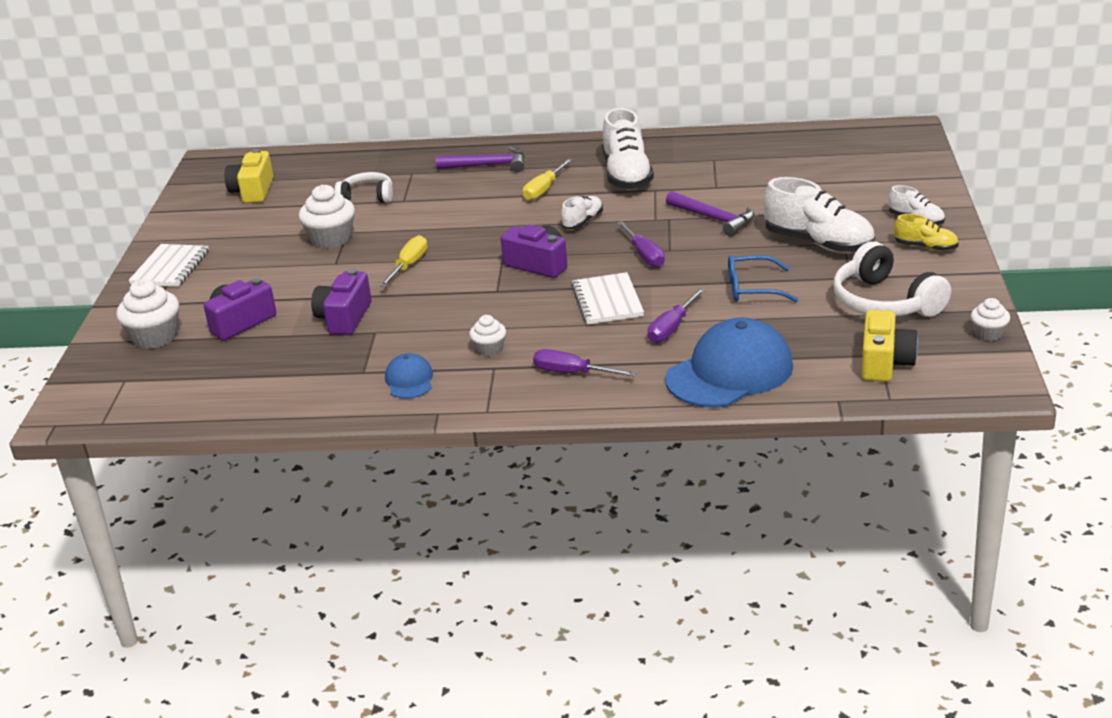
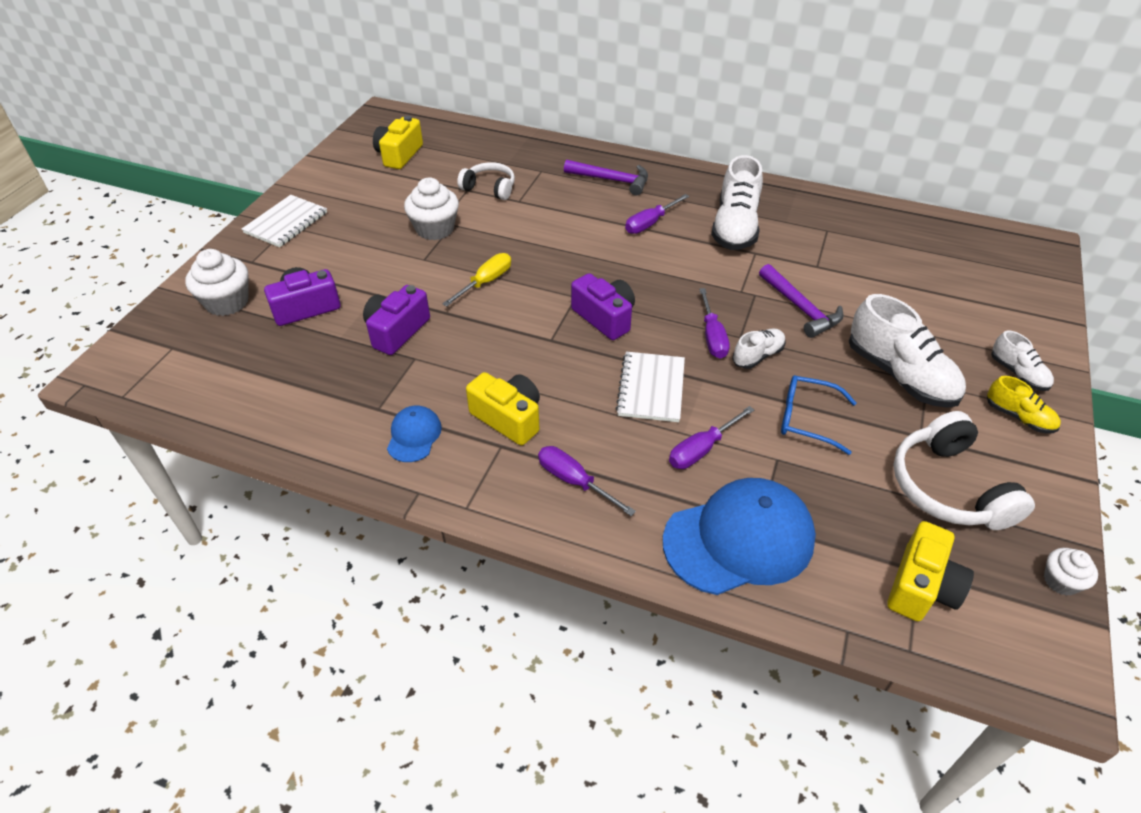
camera: 15 degrees right, 15 degrees up
white cupcake [469,315,506,357] -> yellow camera [466,372,540,446]
yellow screwdriver [523,159,573,201] -> purple screwdriver [625,194,689,234]
white shoe [561,196,603,229] -> white shoe moved to [732,328,786,369]

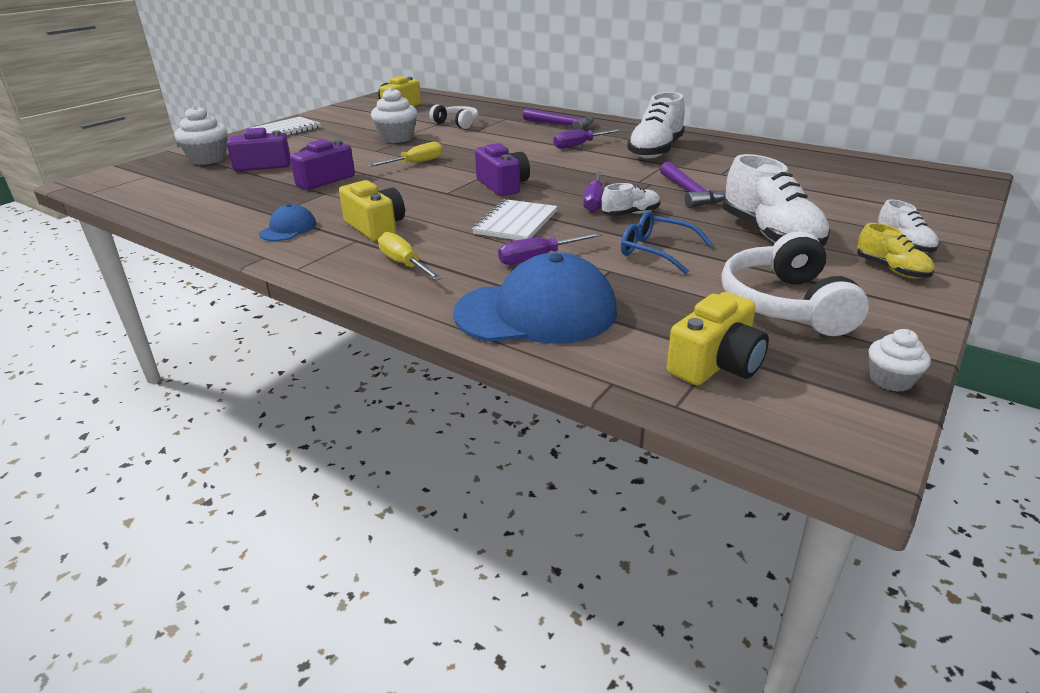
camera: 15 degrees right, 15 degrees down
purple screwdriver [538,446,636,516] -> yellow screwdriver [378,232,442,281]

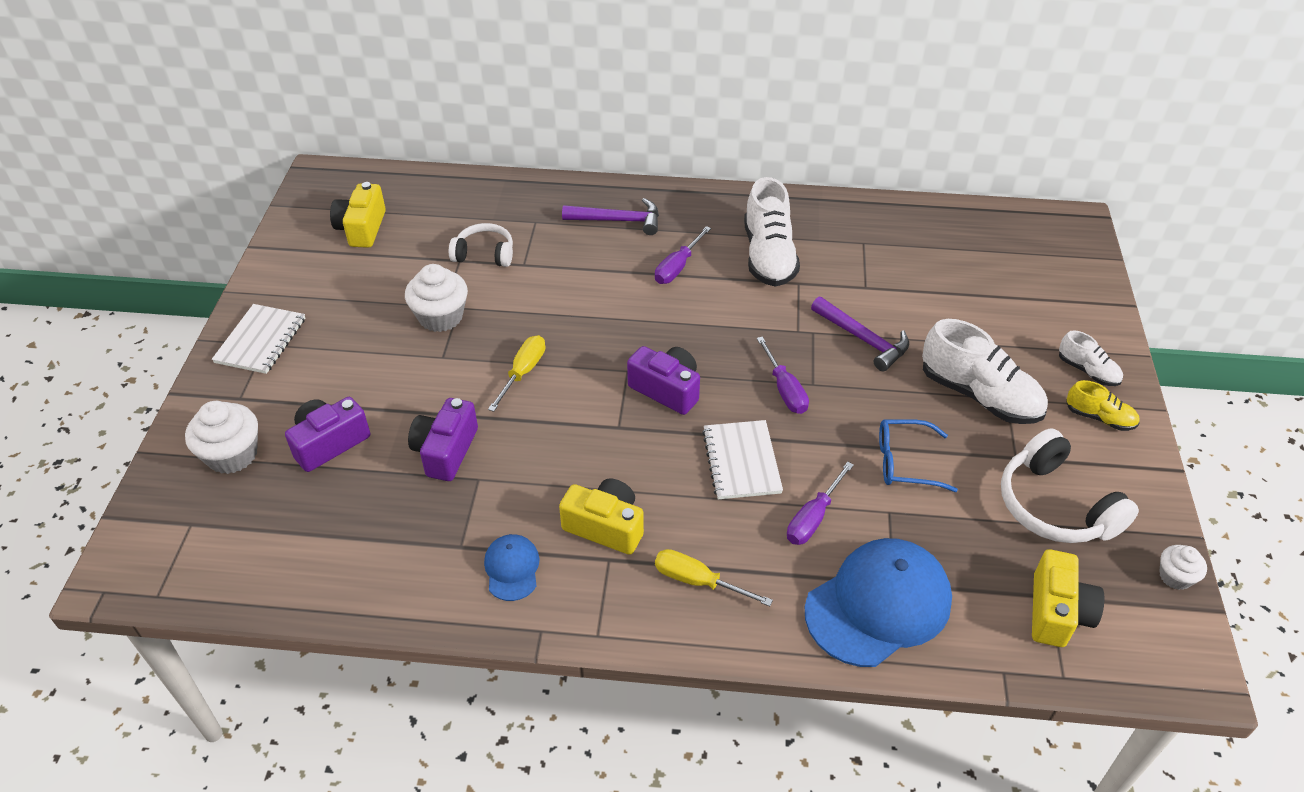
camera: 30 degrees left, 15 degrees up
white shoe [601,183,661,216] -> none

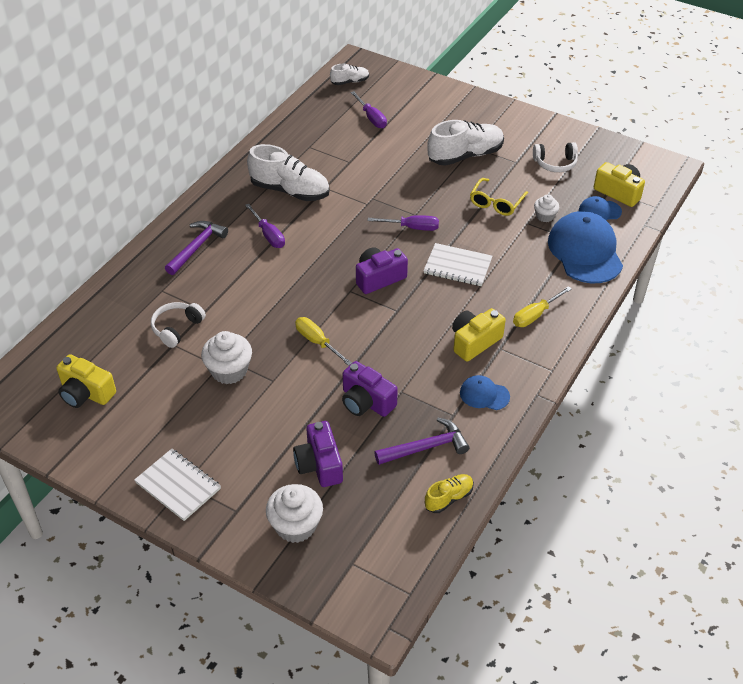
camera: 65 degrees left, 0 degrees up
purple screwdriver [787,462,854,545] -> purple screwdriver moved to [351,91,387,128]
purple hammer [811,297,909,371] -> purple hammer moved to [374,418,469,465]
blue glasses [879,419,958,492] -> yellow glasses [470,178,528,216]
white headphones [1001,428,1139,543] -> white headphones [533,142,578,172], size x0.63
white shoe [1059,330,1123,386] -> white shoe moved to [330,64,369,85]
yellow shoe [1066,380,1140,431] -> yellow shoe moved to [425,474,474,513]
white cupcake [1159,545,1207,590] -> white cupcake moved to [534,194,559,222]
none -> blue cap [579,196,622,220]

